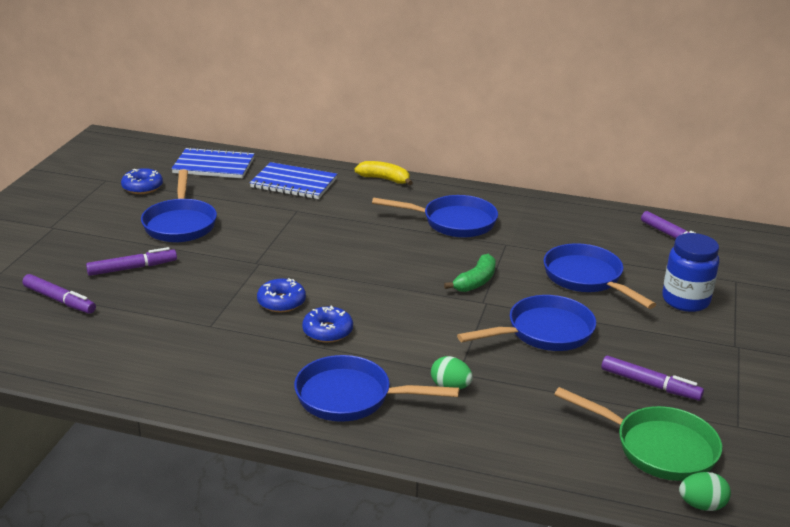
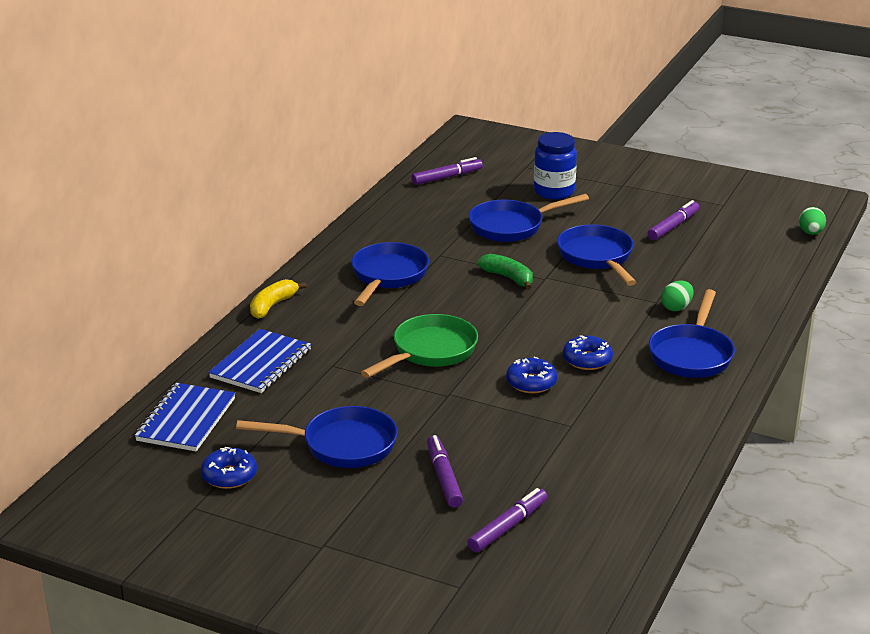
camera: 80 degrees left, 0 degrees up
green pan [554,387,722,481] -> green pan moved to [361,314,478,378]

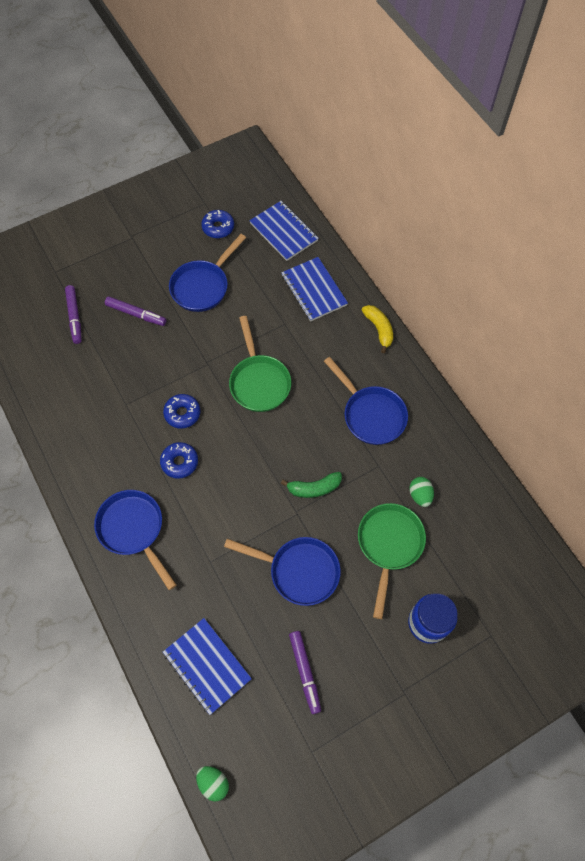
camera: 125 degrees right, 35 degrees up
purple marker [411,157,483,185] -> none
blue pan [469,194,589,242] -> green pan [358,503,426,619]
green egg [661,281,694,311] -> green egg moved to [409,477,434,507]
none -> blue notebook [163,618,252,715]

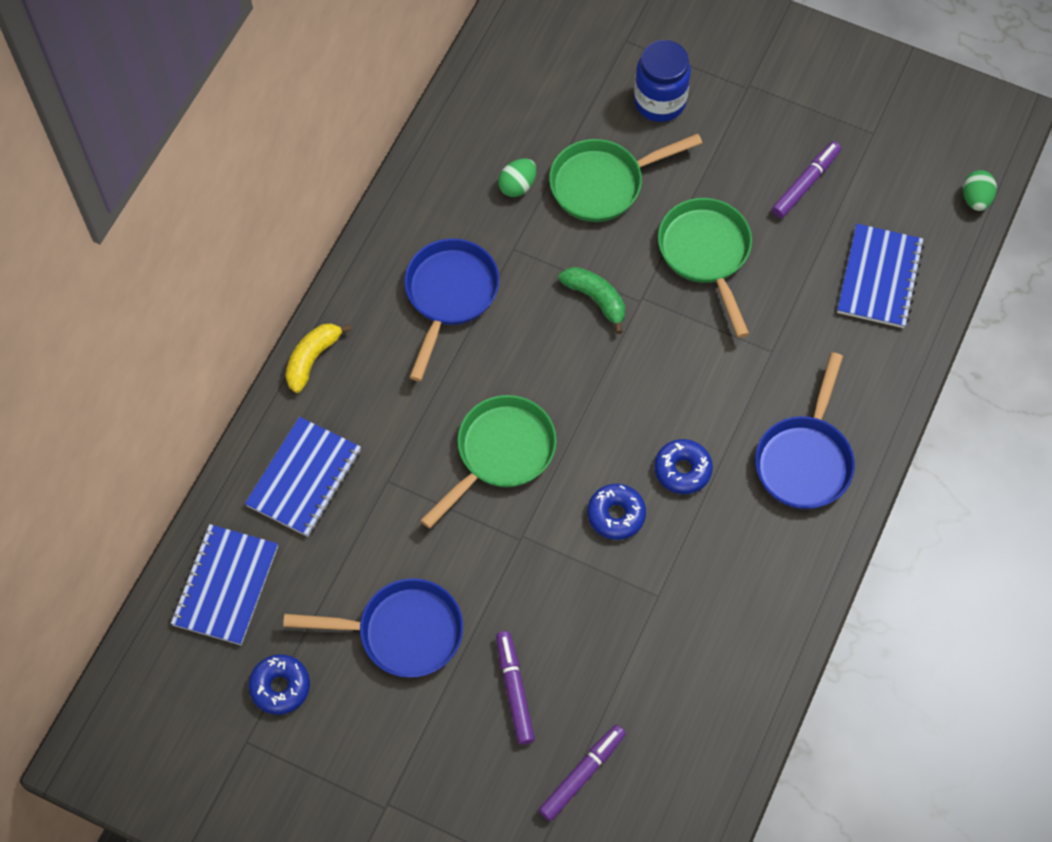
camera: 125 degrees left, 0 degrees up
blue pan [224,537,341,606] -> green pan [658,198,752,338]

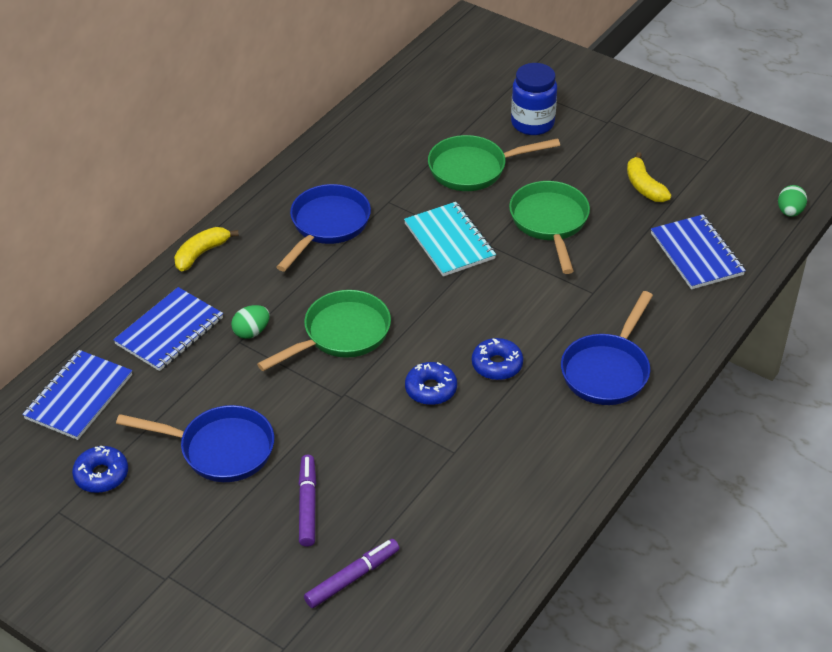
camera: 10 degrees right, 20 degrees down
green egg [498,158,536,197] -> green egg moved to [231,305,270,339]
green banana [559,267,625,334] -> turquoise notebook [404,202,496,277]
purple marker [772,141,841,218] -> yellow banana [627,152,671,202]
blue notebook [837,224,924,328] -> blue notebook turned 45 degrees counterclockwise [651,215,746,290]

